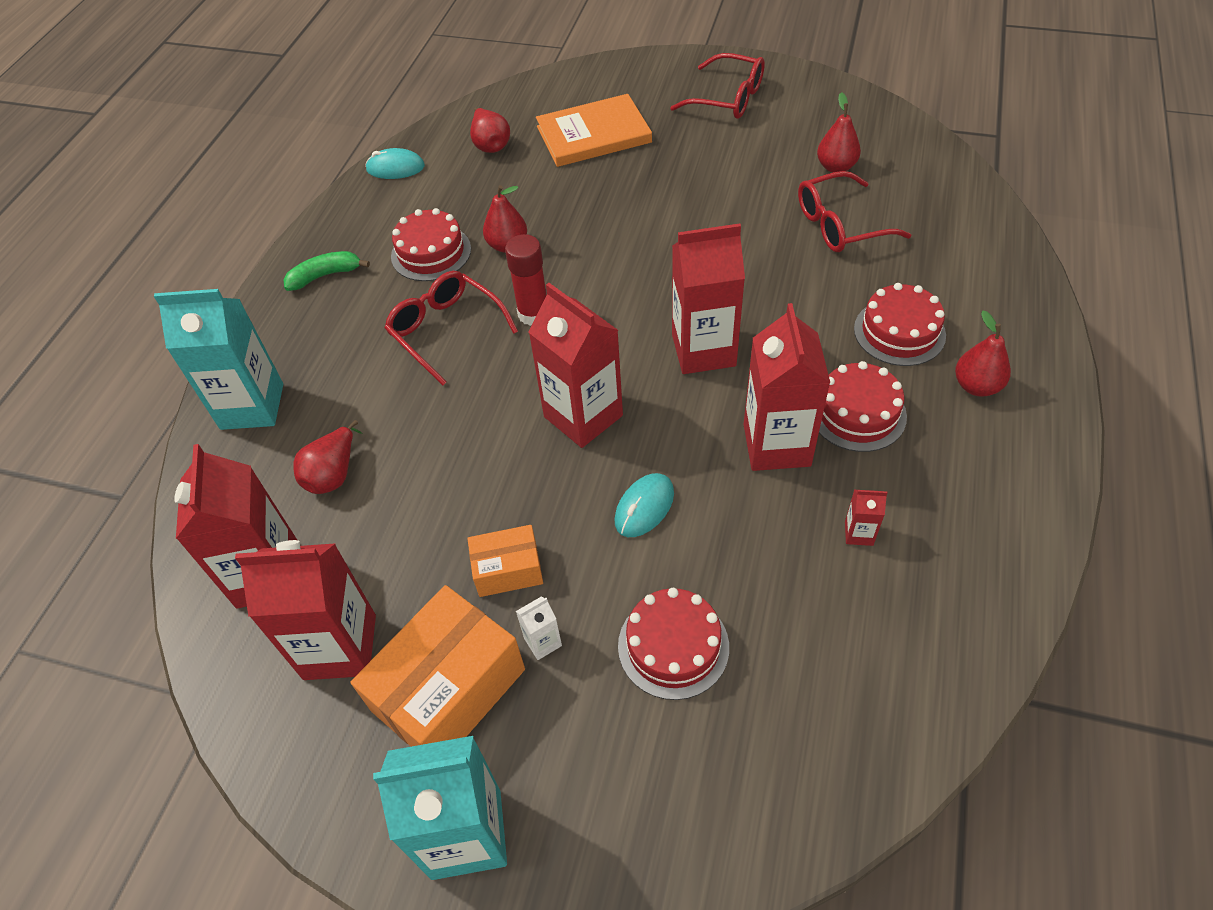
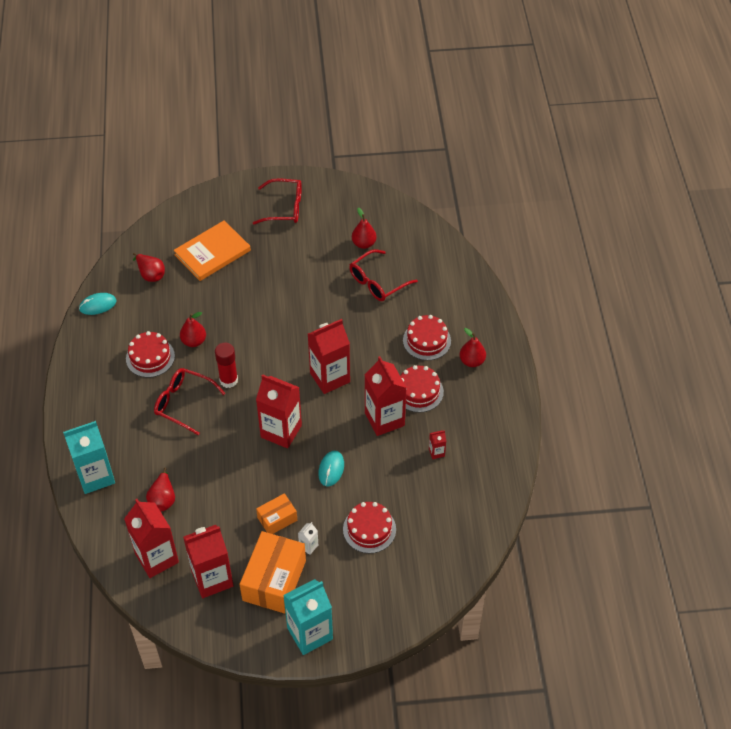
camera: 25 degrees left, 0 degrees up
green banana [283,251,370,291] -> none

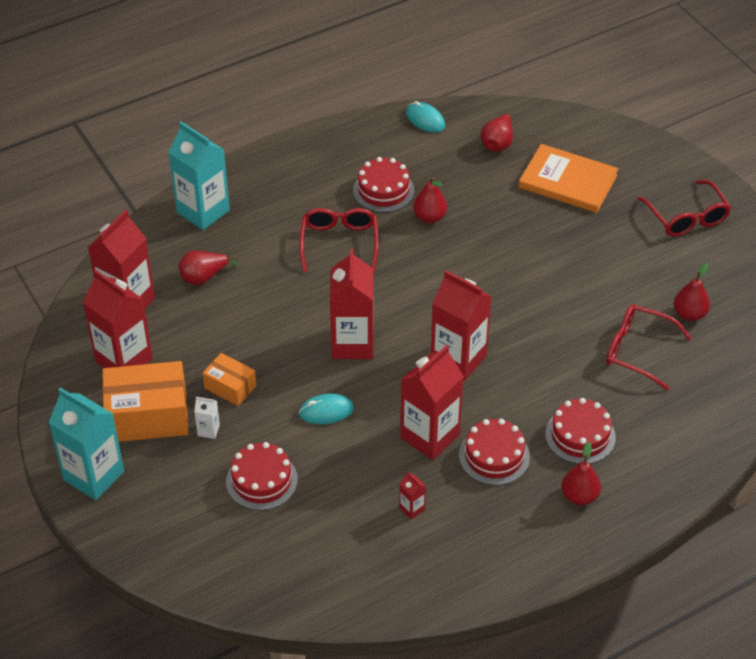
camera: 65 degrees right, 5 degrees down
red glue stick [215,343,238,388] -> none

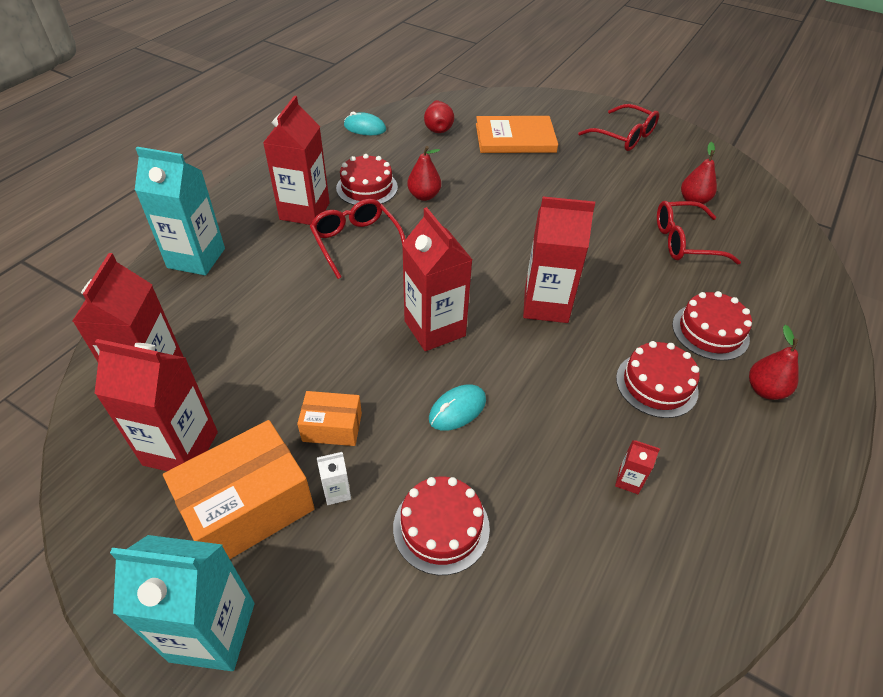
camera: 30 degrees left, 0 degrees up
red pear [179,250,238,285] -> none
red carton [400,345,464,460] -> red carton moved to [263,96,330,225]

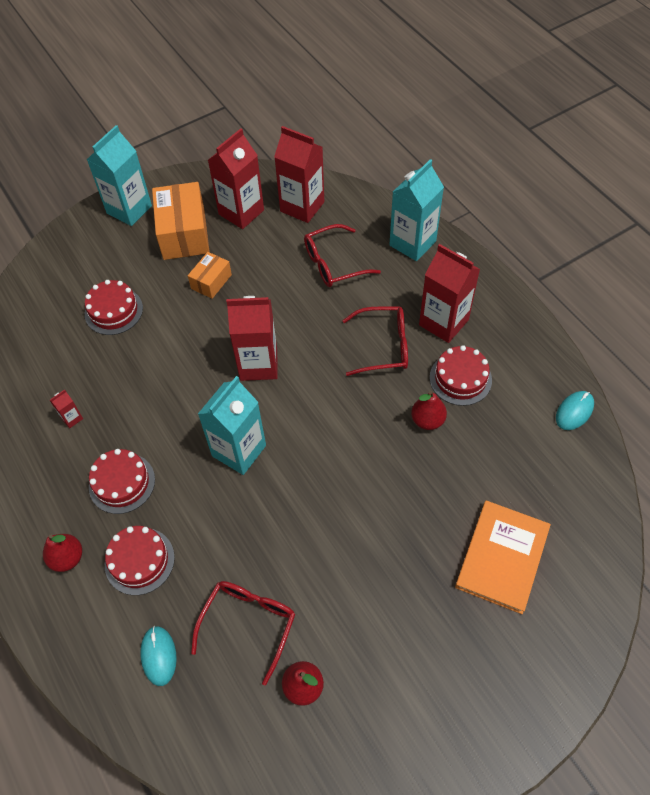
camera: 120 degrees right, 10 degrees up
white carton [317,452,351,505] -> none
red pear [424,100,454,133] -> none
turquoise mouse [429,384,486,431] -> turquoise mouse moved to [140,626,177,686]
red carton [523,196,595,323] -> turquoise carton [198,376,266,475]
red glasses [578,104,659,151] -> red glasses moved to [304,224,381,287]

